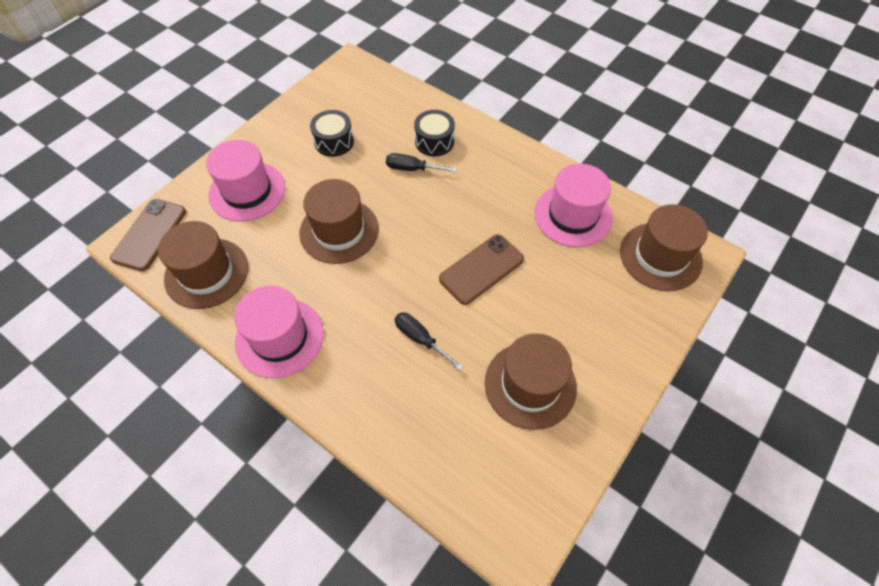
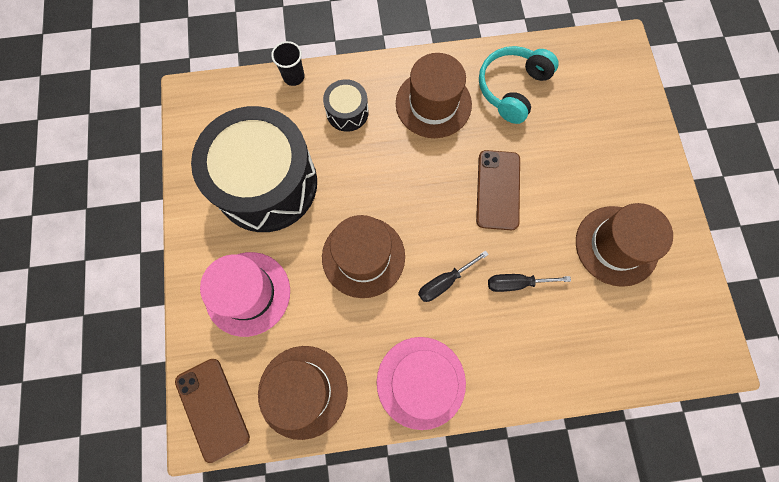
camera: 45 degrees left, 15 degrees up
black drum [310,110,354,157] -> black drum [191,106,317,232], size x2.31
black screwdriver [386,153,457,172] -> black screwdriver moved to [418,250,489,302]
pink hat [534,164,613,247] -> turquoise headphones [479,46,558,124]
brown hat [620,204,708,291] -> brown hat moved to [396,53,472,138]
none -> black cup [271,41,305,86]

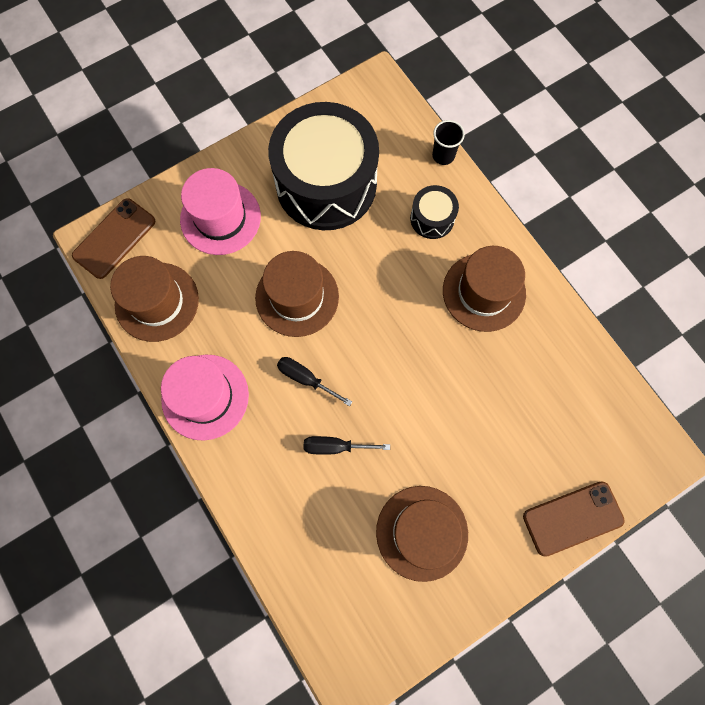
camera: 65 degrees right, 0 degrees up
brown phone [476,150,520,230] -> brown phone moved to [523,481,625,557]
turquoise headphones [479,46,558,124] -> none
black screwdriver [488,274,571,292] -> black screwdriver turned 60 degrees counterclockwise [304,436,390,455]

